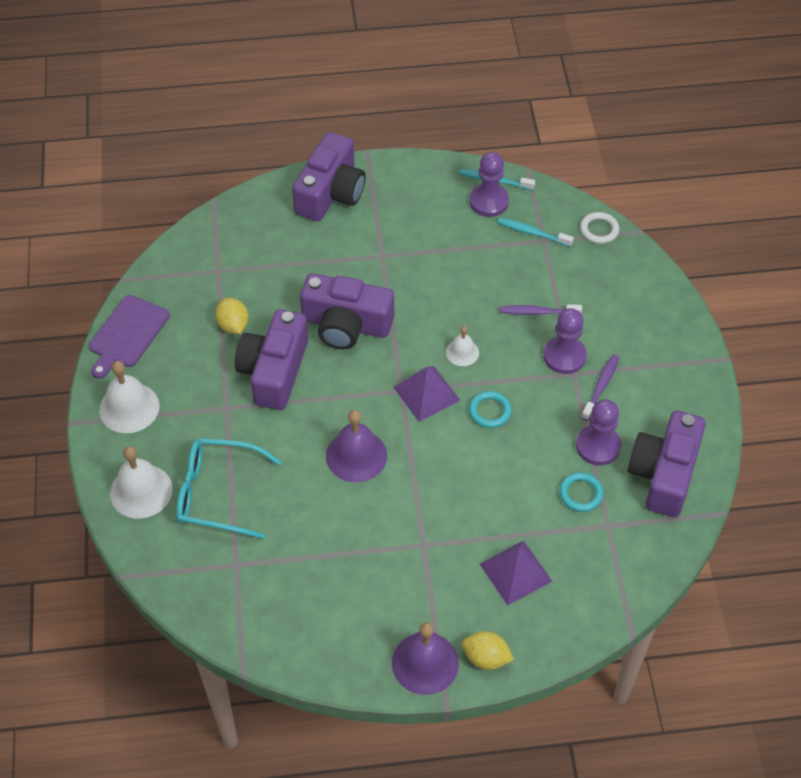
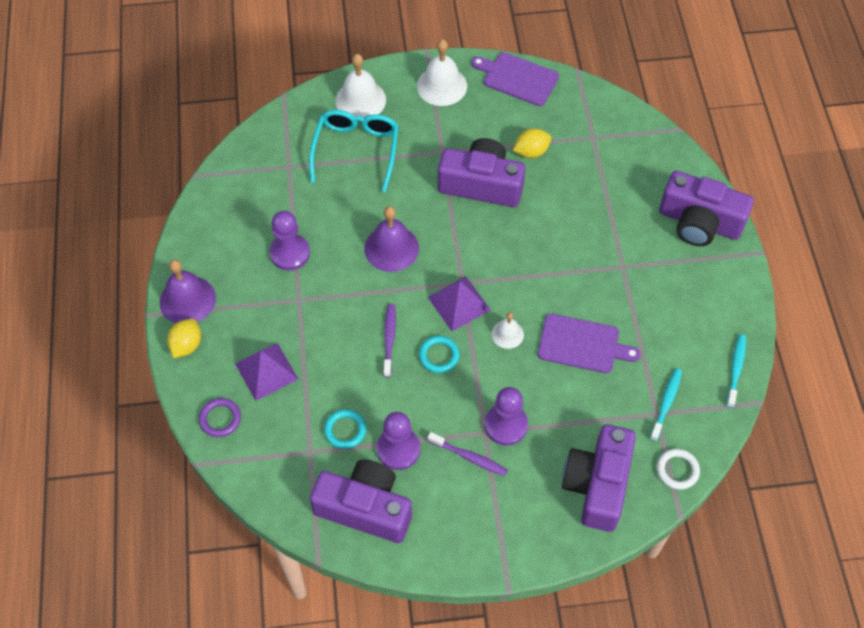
camera: 90 degrees right, 5 degrees up
purple camera [300,273,394,349] -> purple camera moved to [562,424,636,532]
purple pawn [469,152,509,217] -> purple pawn moved to [269,211,310,271]
purple toothbrush [500,304,582,315] -> purple toothbrush moved to [383,304,396,377]
none -> purple ring [199,398,241,437]
none -> purple cutting board [538,314,640,373]

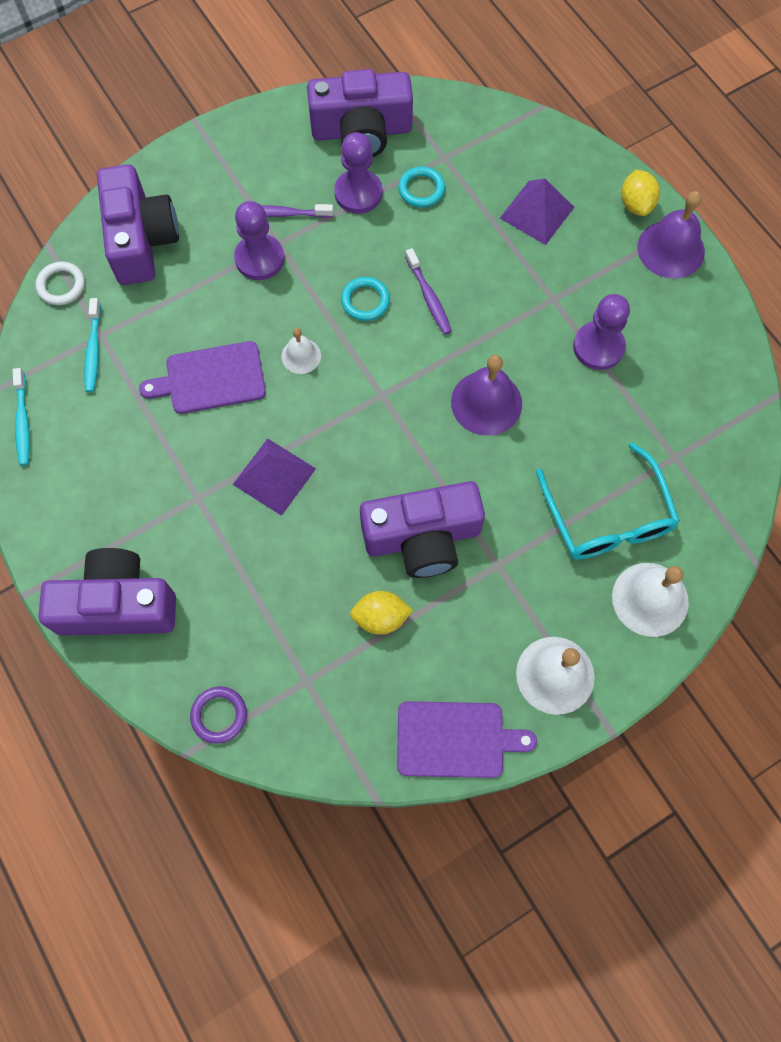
camera: 155 degrees right, 10 degrees up
purple ring [199,398,241,437] -> purple ring moved to [190,687,247,744]
purple pyramid [428,277,490,331] -> purple pyramid moved to [232,438,316,516]
yellow lemon [513,128,551,158] -> yellow lemon turned 45 degrees clockwise [350,591,413,635]

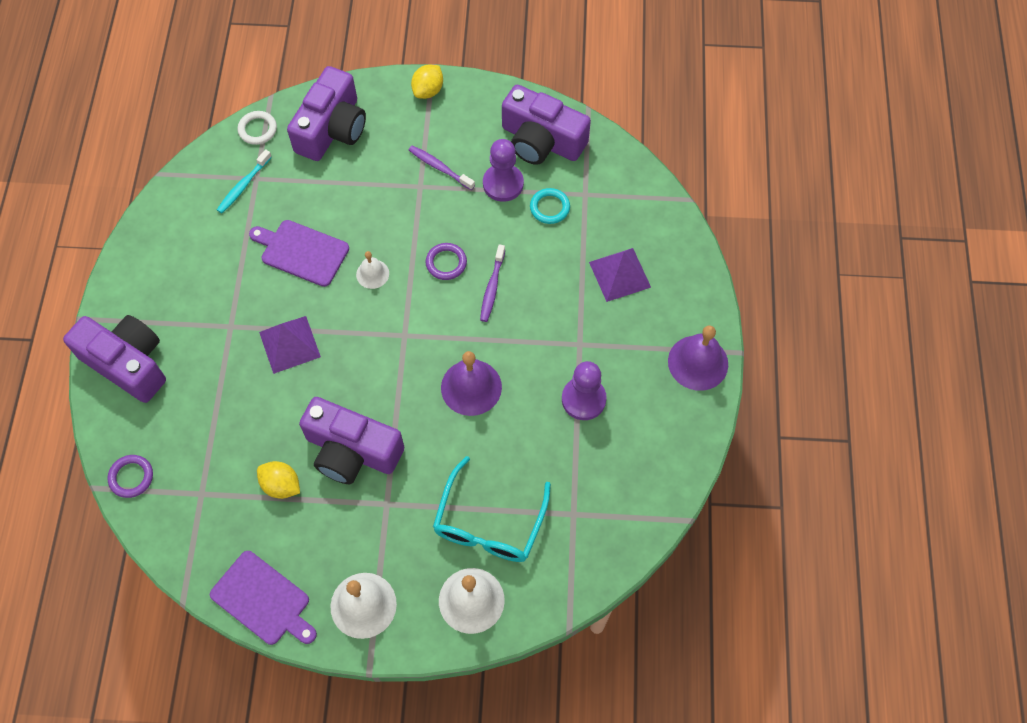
camera: 35 degrees right, 5 degrees down
turquoise toothbrush [13,368,30,466] -> none
purple pawn [234,201,284,280] -> none
turquoise ring [341,277,390,321] -> purple ring [426,243,467,280]
yellow lemon [621,170,660,216] -> yellow lemon moved to [411,64,443,99]

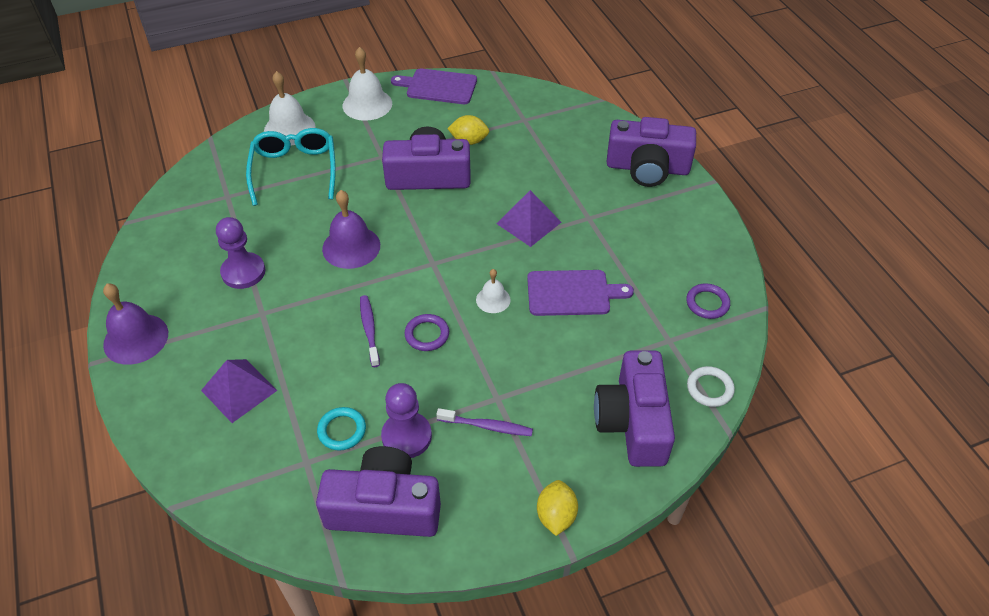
camera: 155 degrees right, 15 degrees down
purple ring [107,455,153,498] -> purple ring moved to [686,284,730,319]
turquoise toothbrush [217,149,272,213] -> none

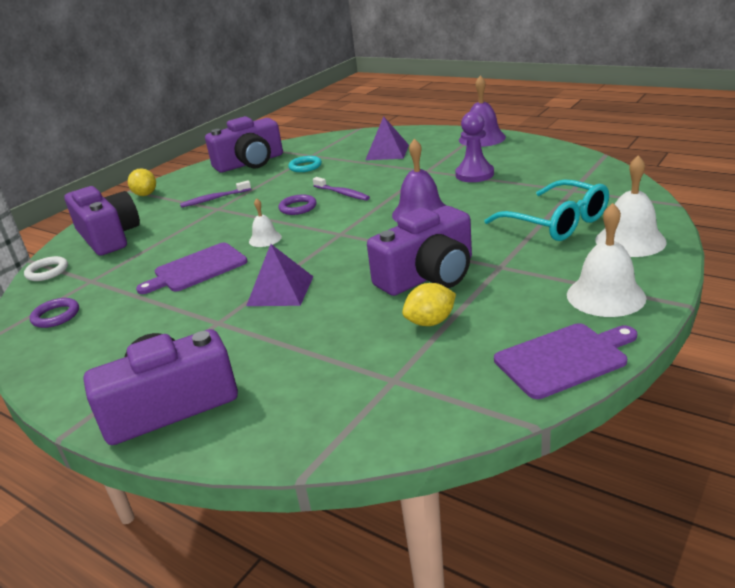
camera: 150 degrees right, 20 degrees down
purple pawn [381,383,432,458] -> none

